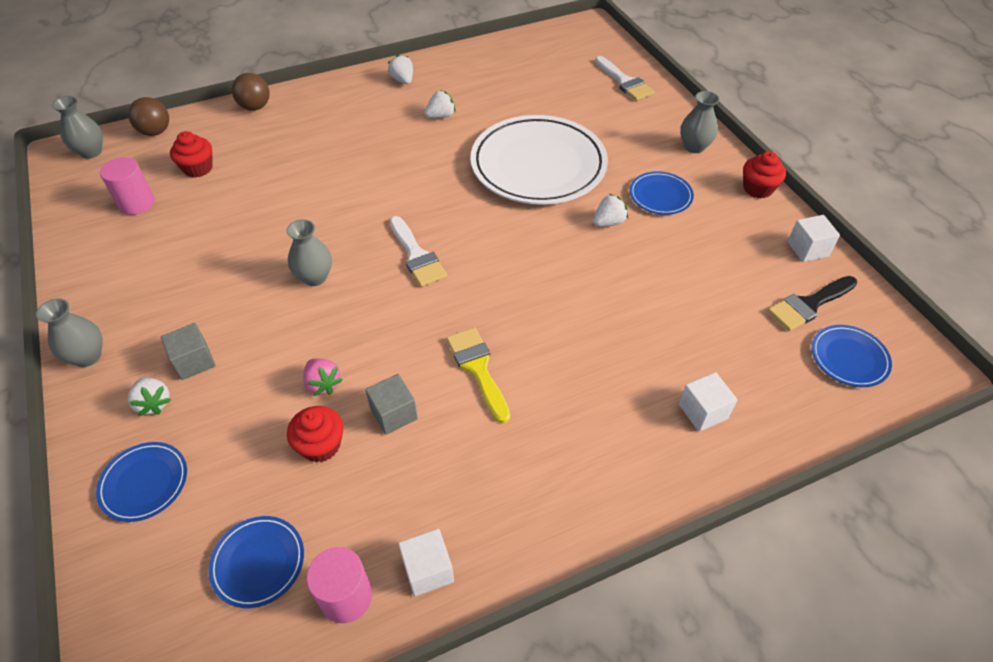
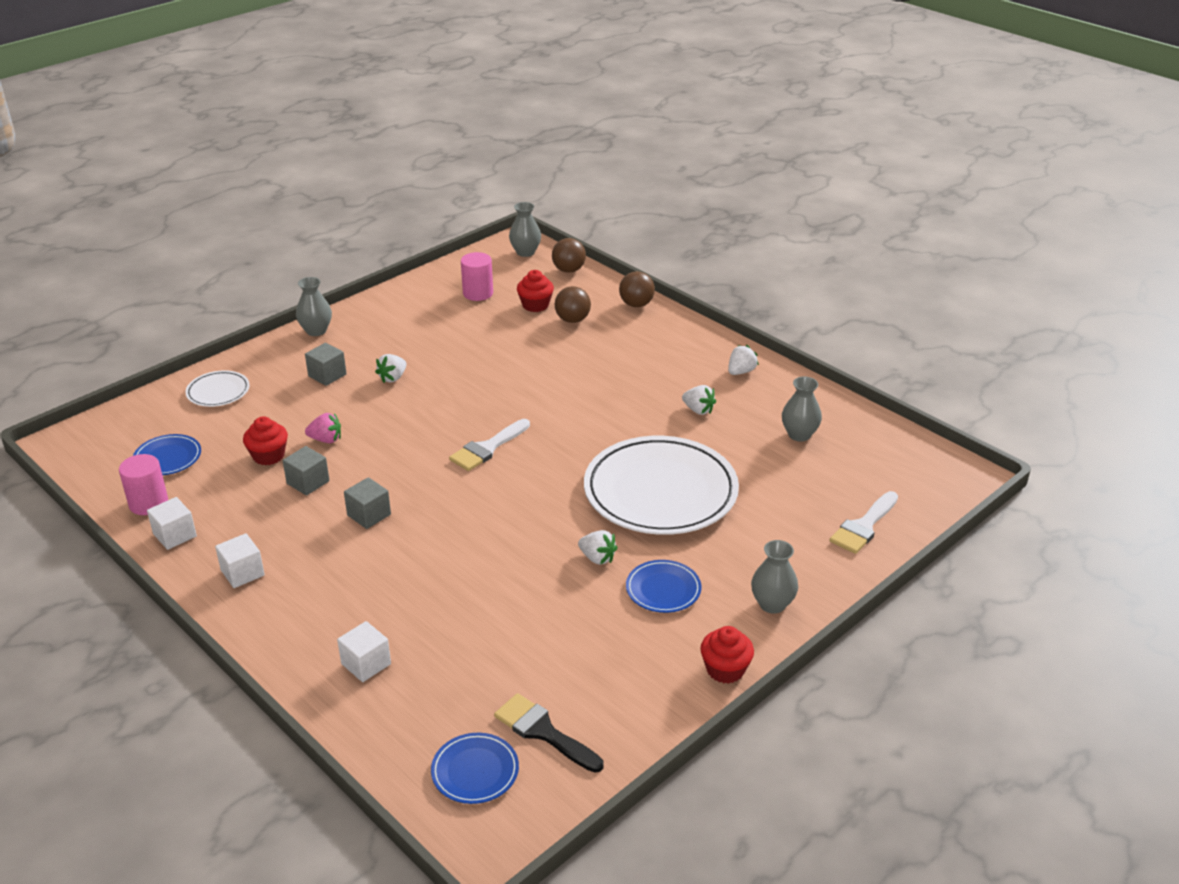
camera: 70 degrees right, 15 degrees down
blue plate [96,442,187,522] -> white plate [185,370,249,407]
white strawberry [128,377,172,416] -> white strawberry moved to [375,354,407,383]
grey vase [286,219,332,286] -> grey vase moved to [782,376,822,442]
pink strawberry [303,358,342,396] -> pink strawberry turned 120 degrees counterclockwise [305,413,341,443]
yellow brush [446,327,510,423] -> grey cube [344,477,391,529]
white cube [787,215,840,262] -> white cube moved to [215,533,265,588]
none -> brown ball [555,286,591,323]

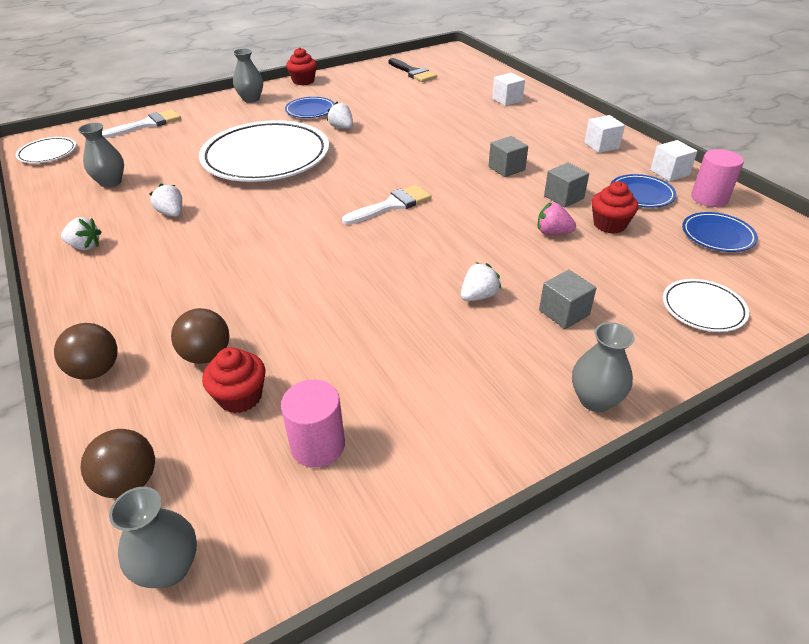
camera: 165 degrees left, 5 degrees up
blue plate [431,733,519,804] -> blue plate moved to [610,174,676,208]
white strawberry [728,345,759,375] -> white strawberry turned 135 degrees counterclockwise [61,217,101,250]
none -> white plate [16,137,76,163]

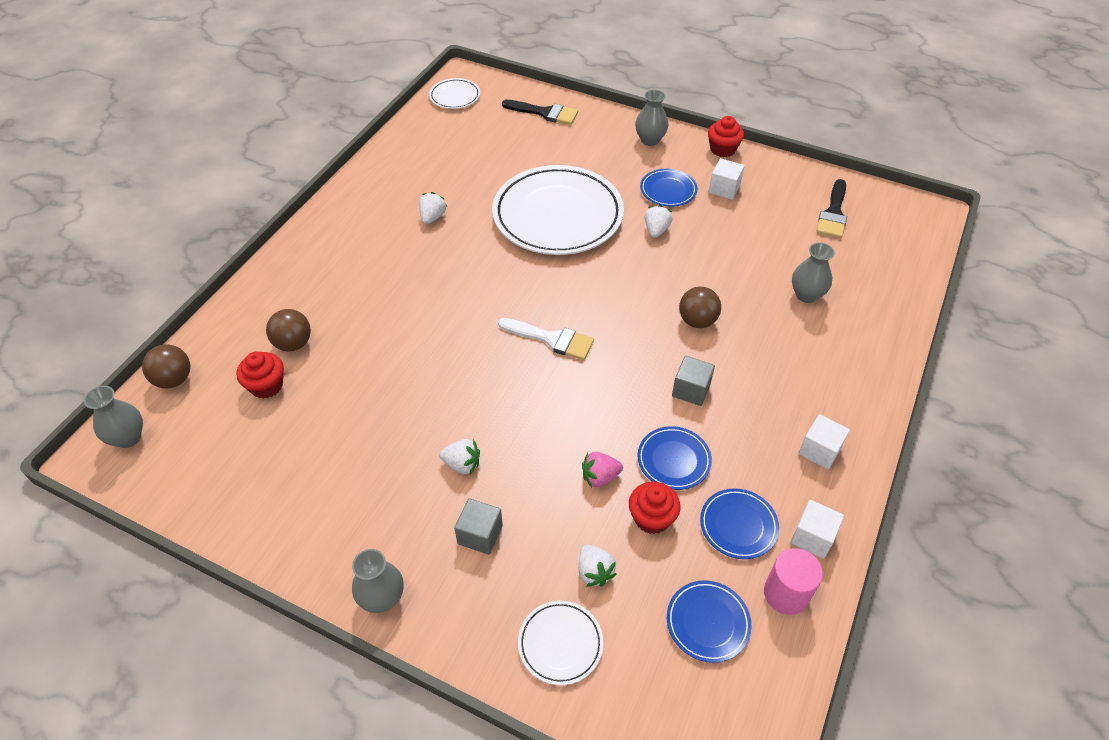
camera: 55 degrees right, 10 degrees up
brown ball [54,323,118,380] -> brown ball moved to [679,287,721,328]
white strawberry [61,217,101,250] -> white strawberry moved to [579,545,617,587]
grey vase [78,123,124,188] -> grey vase moved to [792,243,835,303]
white brush [102,109,181,138] -> black brush [502,100,578,125]
pink cylinder [281,380,345,468] -> none
white cube [492,73,525,106] -> white cube moved to [709,158,745,200]
pink strawberry [538,203,576,235] -> pink strawberry turned 90 degrees counterclockwise [582,452,623,488]
grey cube [544,163,589,207] -> blue plate [637,426,712,490]

